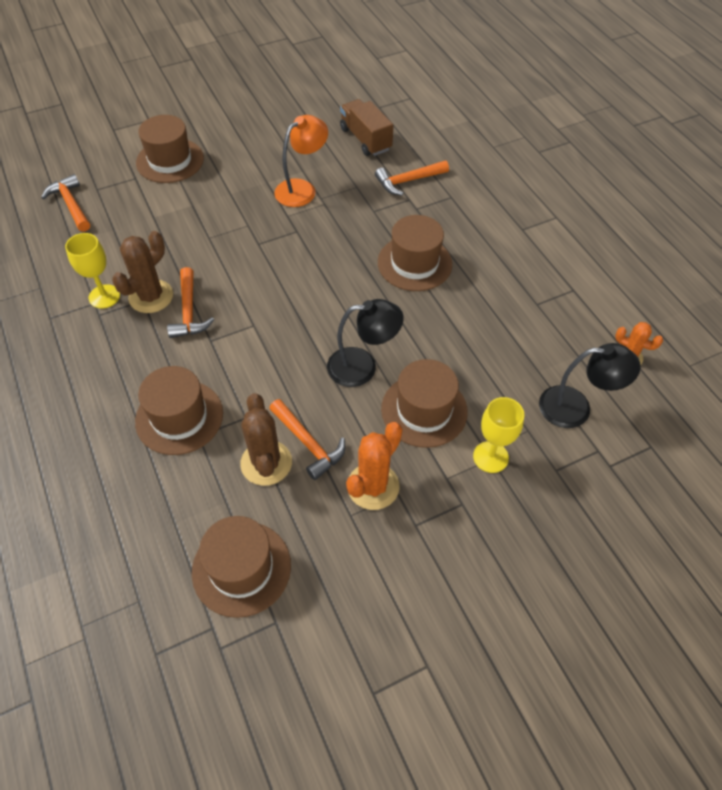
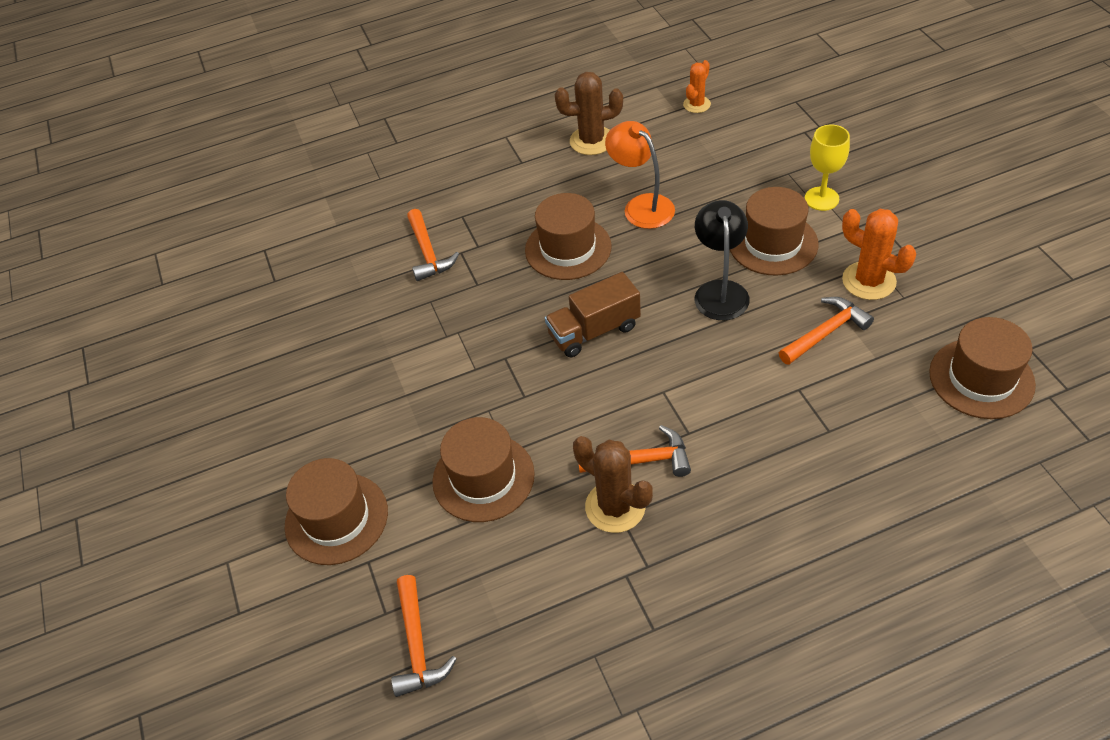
camera: 80 degrees left, 5 degrees down
orange hammer [41,174,90,232] -> orange hammer turned 75 degrees counterclockwise [391,575,457,697]
yellow goblet [65,233,120,309] -> none
brown hat [135,366,223,455] -> brown hat moved to [432,417,535,522]
brown cactus [240,393,292,486] -> brown cactus moved to [554,72,623,155]
orange lamp [274,115,328,207] -> orange lamp moved to [605,121,675,229]
brown truck [340,99,394,156] -> brown truck moved to [545,272,641,357]
black lamp [539,343,641,428] -> none

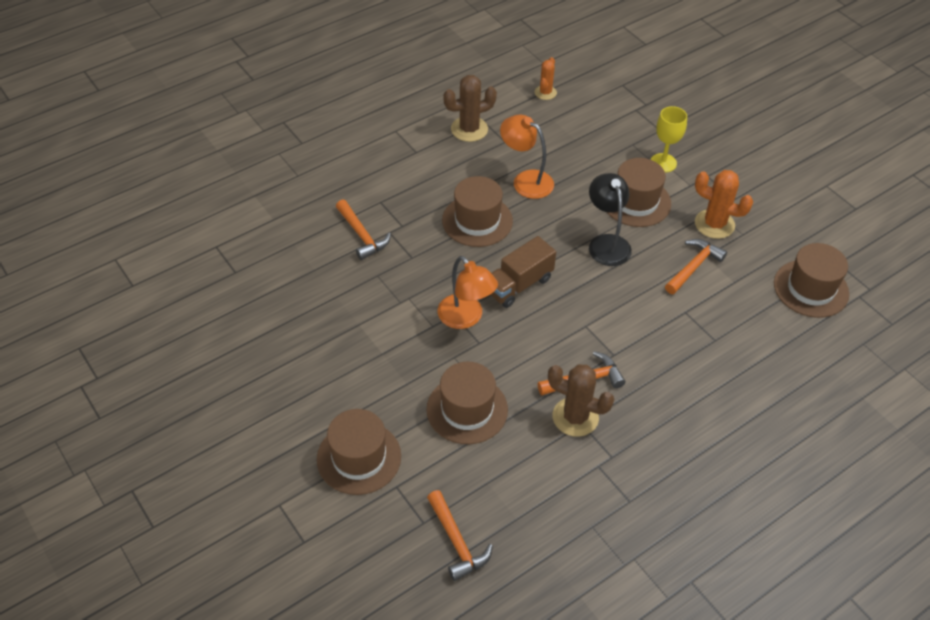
camera: 20 degrees left, 0 degrees up
none -> orange lamp [438,256,498,329]

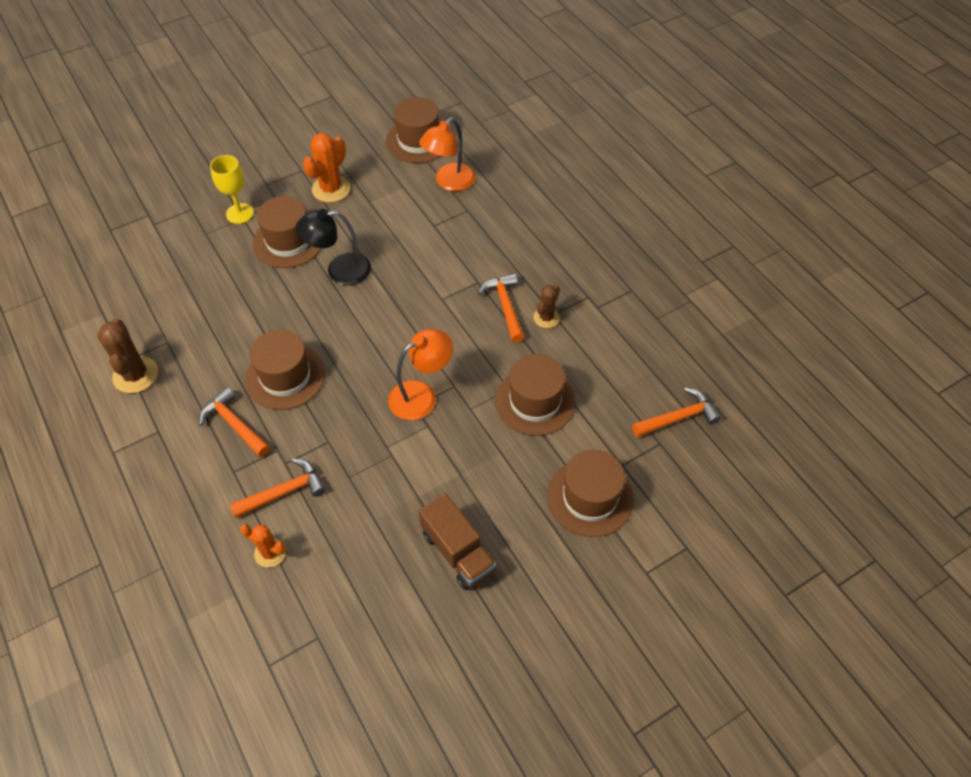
camera: 85 degrees left, 5 degrees up
brown truck [490,236,556,308] -> brown truck moved to [419,493,496,590]
orange lamp [500,115,554,199] -> orange lamp moved to [419,117,475,191]
orange cactus [535,57,557,100] -> orange cactus moved to [240,524,286,567]
brown cactus [548,364,614,437] -> brown cactus [533,285,560,328], size x0.62
orange hammer [665,239,727,294] -> orange hammer moved to [199,387,270,457]

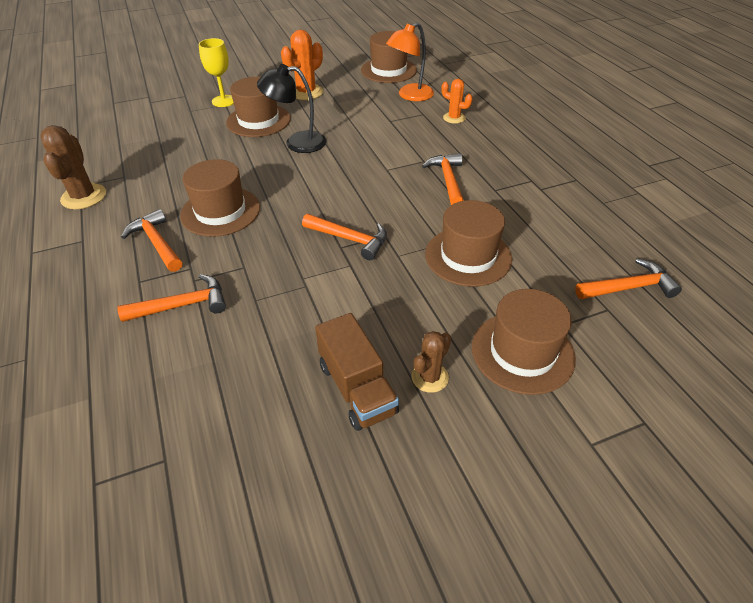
camera: 10 degrees right, 10 degrees down
orange cactus [240,524,286,567] -> orange cactus moved to [441,79,473,124]
orange lamp [388,329,453,420] -> orange hammer [302,214,387,260]
brown cactus [533,285,560,328] -> brown cactus moved to [411,331,451,393]

